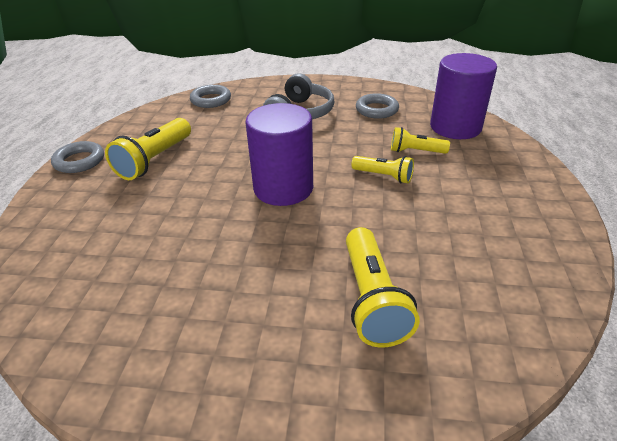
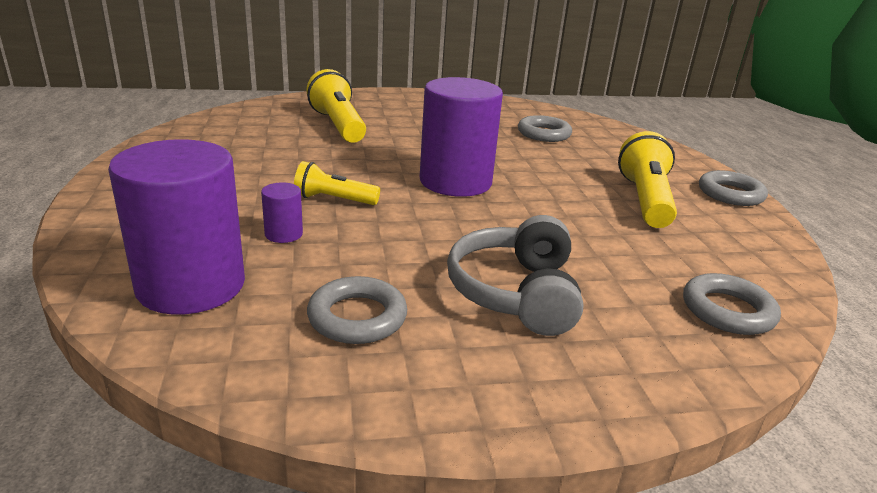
camera: 160 degrees right, 10 degrees down
yellow flashlight [391,127,450,154] -> purple cylinder [261,182,303,243]
none -> grey ring [518,115,572,142]

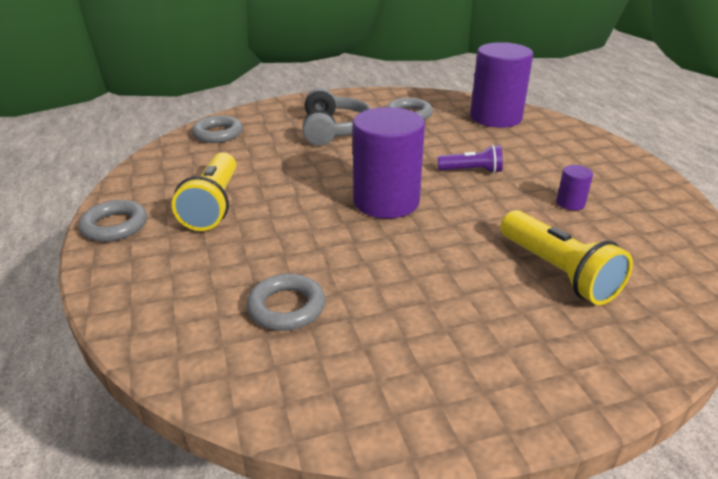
camera: 175 degrees right, 5 degrees up
purple cylinder [261,182,303,243] -> purple cylinder moved to [556,165,593,210]
yellow flashlight [294,161,380,205] -> purple flashlight [438,145,503,173]

